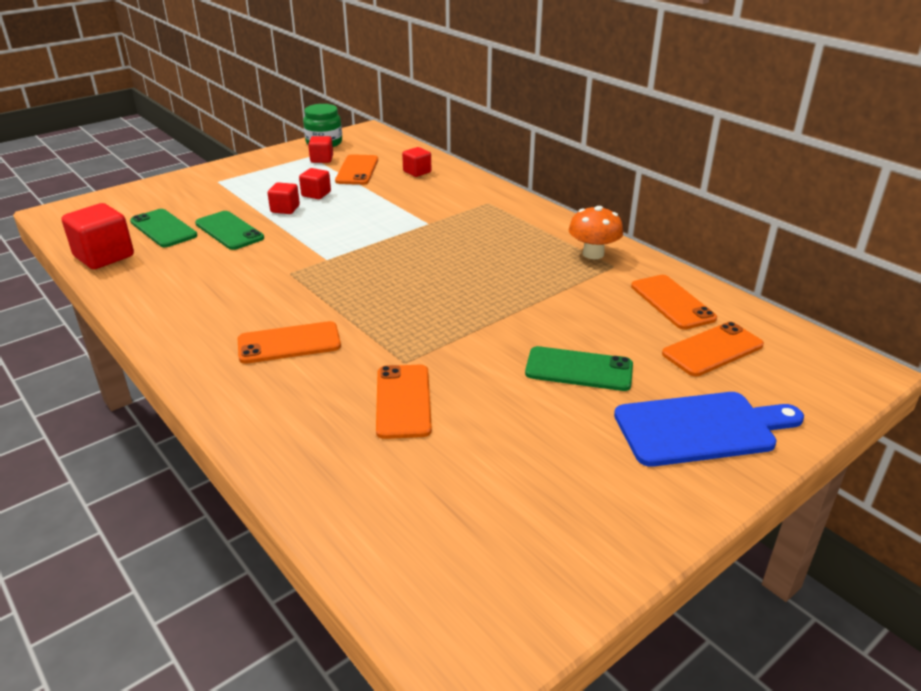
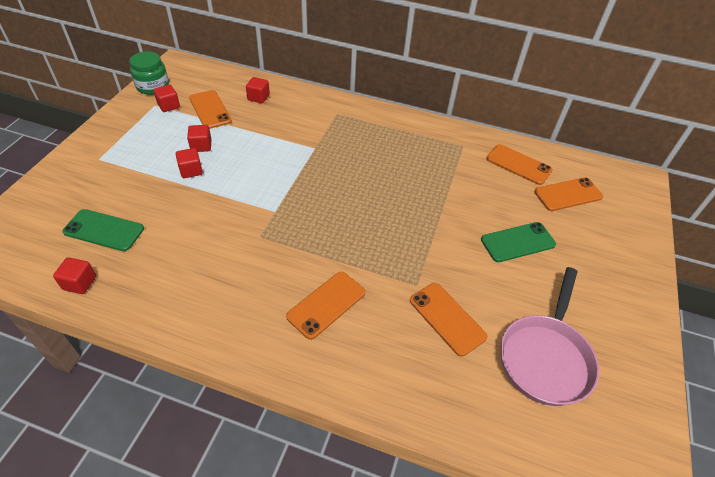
camera: 35 degrees left, 15 degrees up
red cube [62,203,134,269] -> red cube [53,257,96,294], size x0.57
green phone [195,211,264,250] -> none
orange mushroom [569,206,623,259] -> none
blue cutting board [614,392,804,467] -> none
orange phone [662,322,764,376] -> orange phone turned 45 degrees clockwise [534,177,603,211]
none -> pink pan [500,267,599,406]

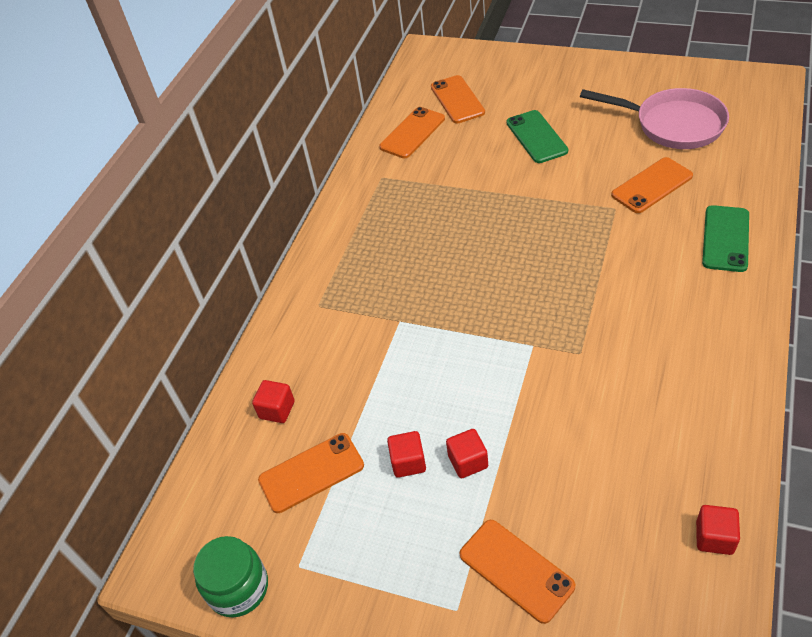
camera: 80 degrees left, 0 degrees up
green phone [62,209,144,251] -> green phone moved to [702,205,749,272]
red cube [154,84,180,112] -> none
orange phone [286,272,365,340] -> orange phone moved to [460,520,575,624]

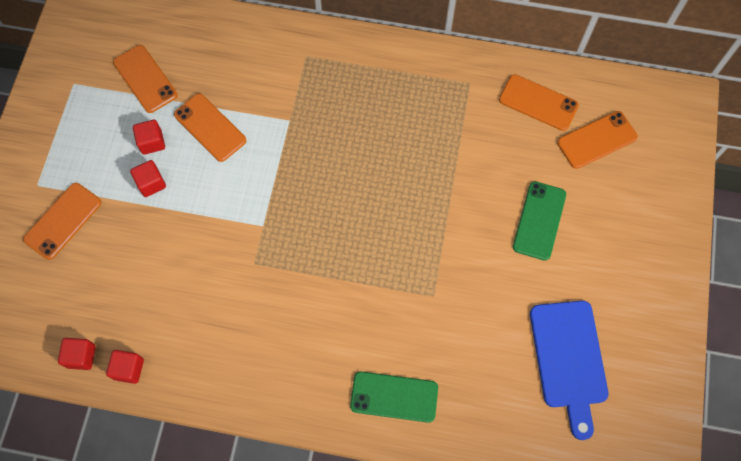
camera: 75 degrees right, 20 degrees up
green jar [193,536,268,618] -> none
red cube [252,380,295,423] -> red cube moved to [106,350,144,384]
green phone [507,110,568,163] -> green phone turned 45 degrees counterclockwise [513,181,566,261]
pink pan [580,88,729,149] -> blue cutting board [530,301,608,440]
orange phone [611,157,693,213] -> orange phone moved to [174,93,246,162]

